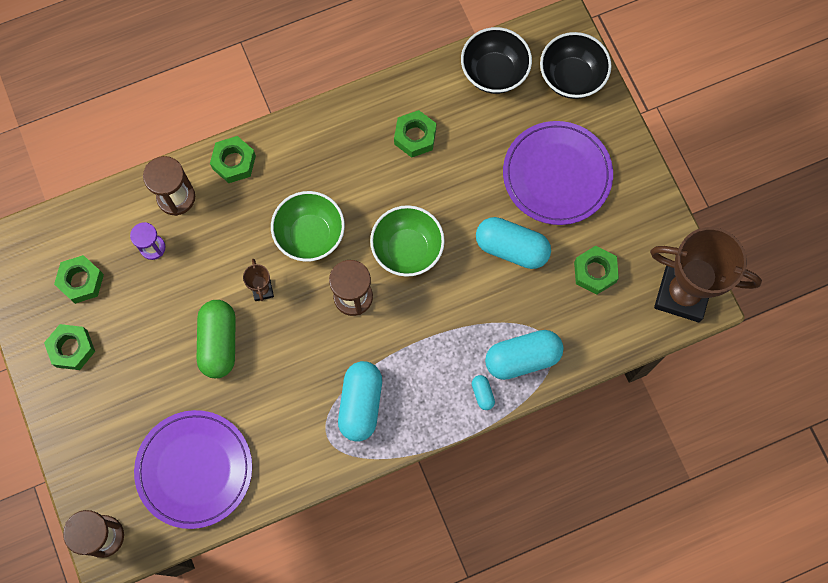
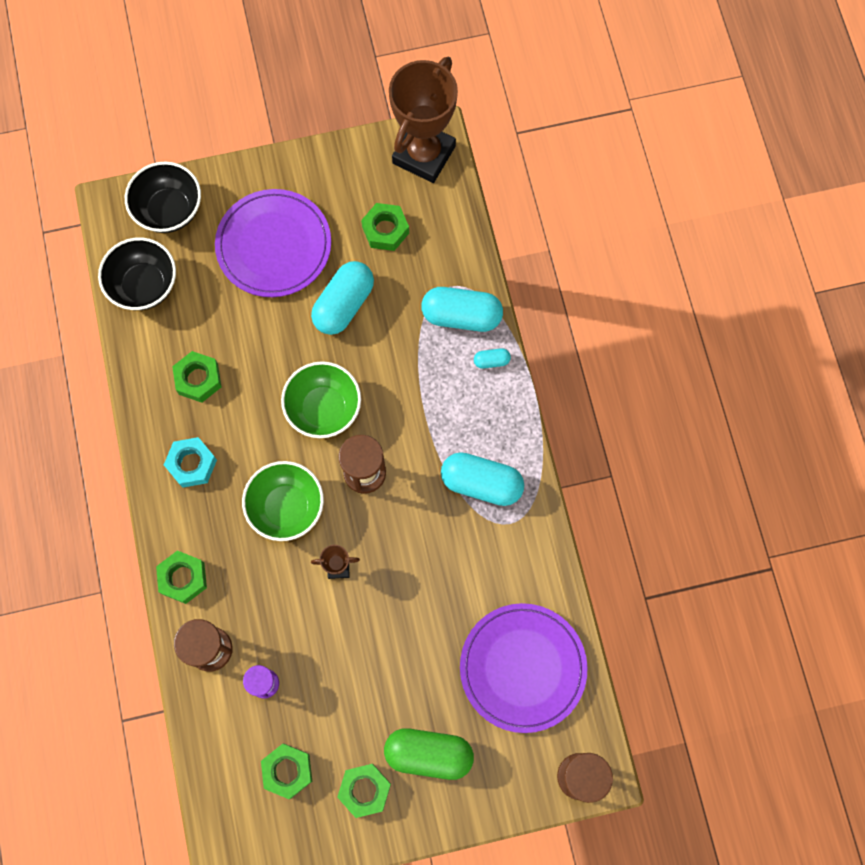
camera: 80 degrees left, 0 degrees up
green capsule [197,300,236,378] -> green capsule moved to [384,728,474,780]
turquoise capsule [485,330,564,380] -> turquoise capsule turned 75 degrees counterclockwise [421,287,503,332]
none -> turquoise nut [164,437,217,488]

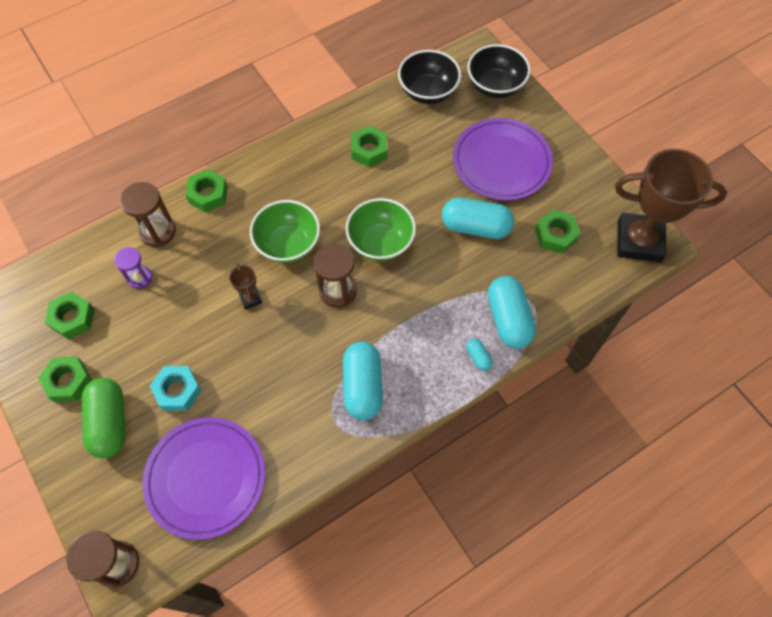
camera: 70 degrees right, 10 degrees down
turquoise nut [164,437,217,488] -> turquoise nut moved to [150,366,202,411]

